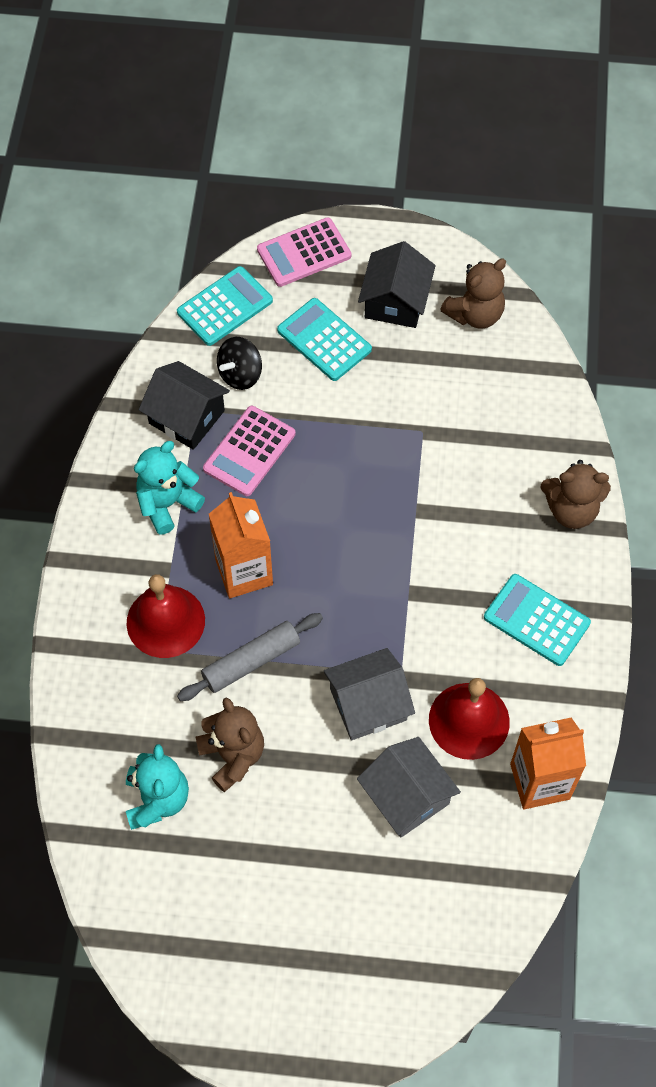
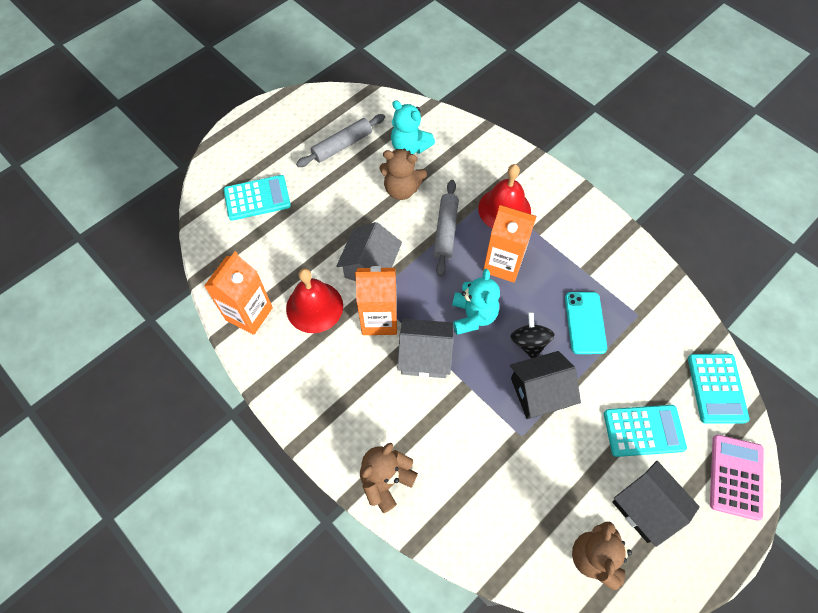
camera: 130 degrees right, 0 degrees up
turquoise teddy bear [134,441,205,535] -> turquoise teddy bear moved to [452,269,500,335]
black house [139,361,230,450] -> black house moved to [510,351,581,419]
pink calculator [203,406,295,496] -> turquoise phone [565,292,607,354]
black spinning top [217,337,262,390] -> black spinning top moved to [510,312,555,358]
grey house [357,737,461,838] -> grey house moved to [397,319,454,378]
turquoise calculator [484,574,591,666] -> turquoise calculator moved to [224,175,291,221]
none -> grey rolling pin [296,114,385,167]
none -> orange carton [355,266,397,335]

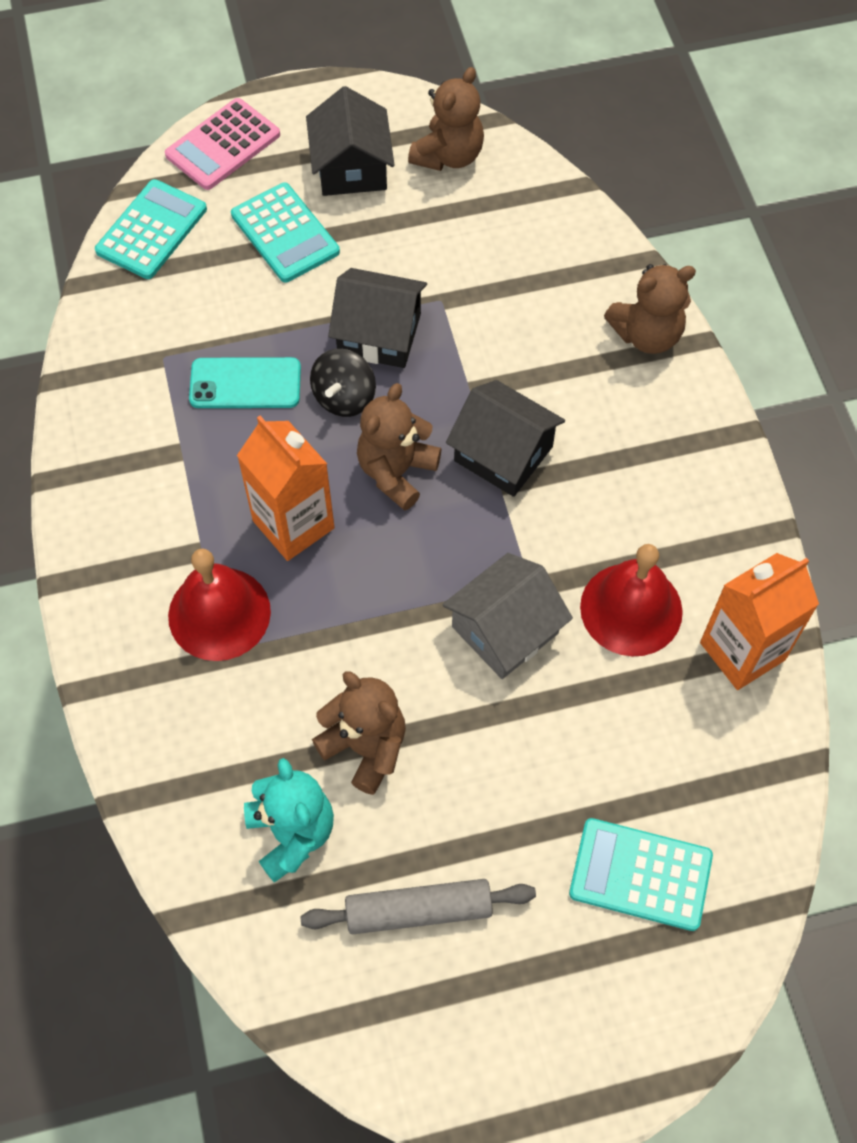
camera: 150 degrees left, 0 degrees up
orange carton [355,266,397,335] -> none
grey house [397,319,454,378] -> black house [446,380,565,497]
grey rolling pin [433,180,459,277] -> none
turquoise teddy bear [452,269,500,335] -> brown teddy bear [357,383,441,511]
turquoise phone [565,292,607,354] -> turquoise phone turned 60 degrees clockwise [189,357,301,408]
turquoise calculator [604,405,687,457] -> turquoise calculator turned 150 degrees counterclockwise [231,183,340,283]

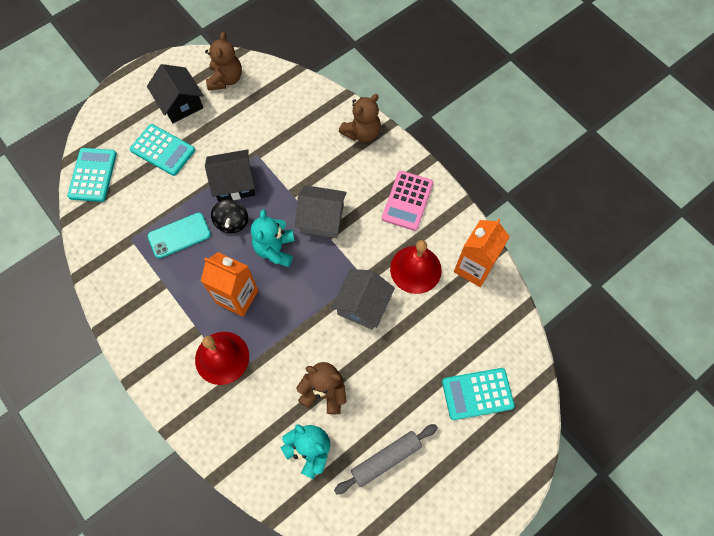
camera: 25 degrees left, 5 degrees up
pink calculator [165,98,280,190] -> pink calculator moved to [382,171,433,231]
brown teddy bear [357,383,441,511] -> turquoise teddy bear [251,209,295,267]
black house [446,380,565,497] -> grey house [295,185,347,238]

